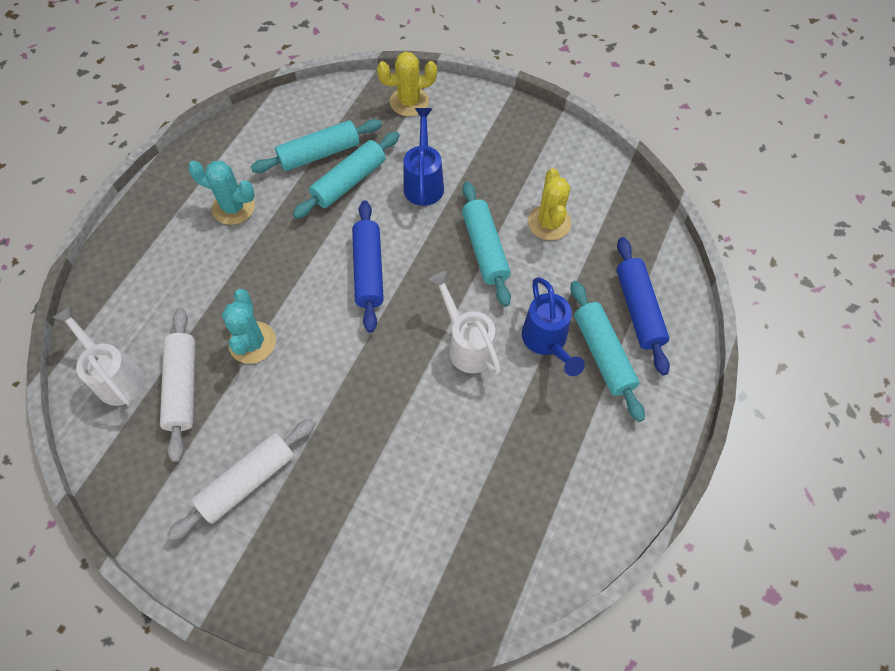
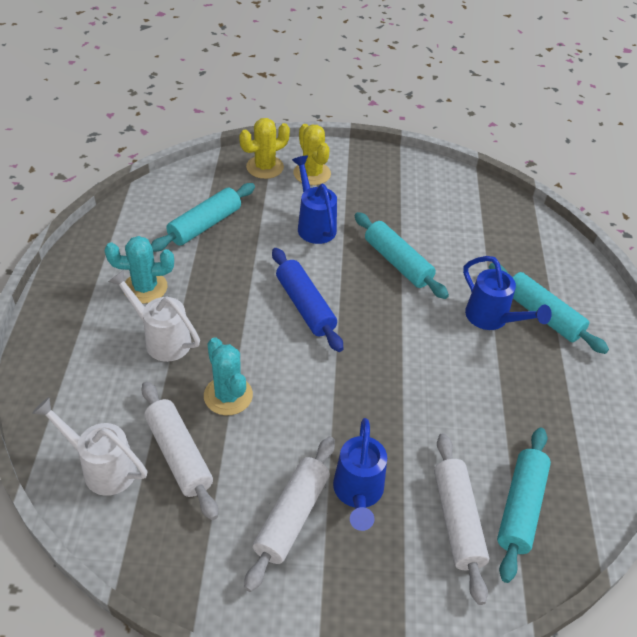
camera: 25 degrees left, 15 degrees down
turquoise rolling pin [293,132,400,219] -> turquoise rolling pin moved to [497,428,551,583]
white watering can [429,271,501,375] -> white watering can moved to [108,270,200,362]
yellow cactus [528,168,571,240] -> yellow cactus moved to [294,124,331,185]
blue rolling pin [617,237,670,375] -> none
none -> blue watering can [333,418,387,531]
none -> white rolling pin [434,433,489,605]

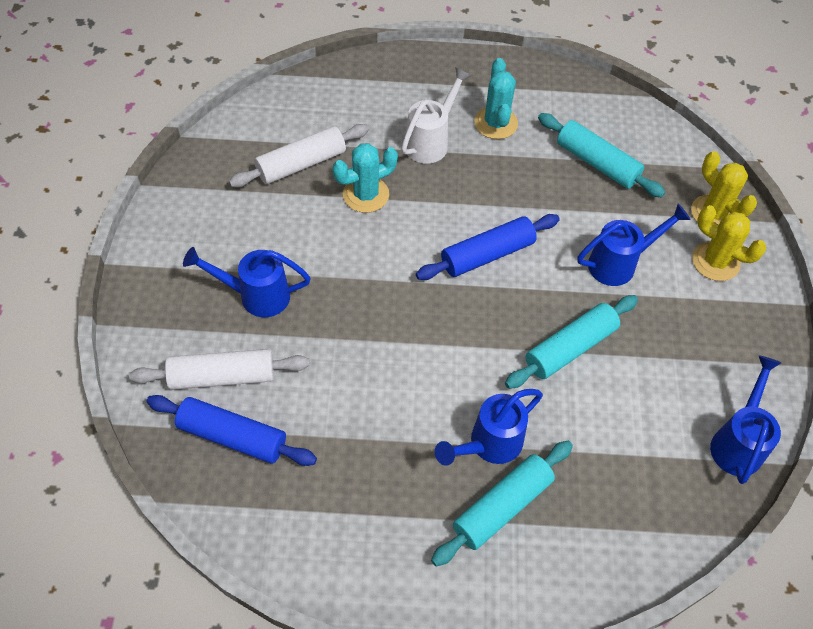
camera: 90 degrees right, 10 degrees up
white watering can [32,397,147,496] -> none
white rolling pin [244,437,335,592] -> none
yellow cactus [294,124,331,185] -> yellow cactus turned 60 degrees clockwise [692,205,766,281]
turquoise rolling pin [497,428,551,583] -> blue rolling pin [146,395,317,466]
none -> blue watering can [710,355,781,484]

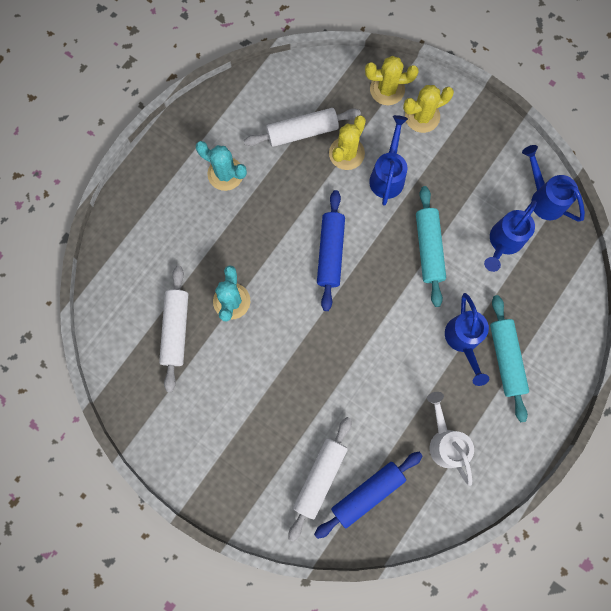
camera: 55 degrees left, 20 degrees up
blue watering can [183,247,311,317] -> blue watering can moved to [484,201,537,272]
white watering can [401,67,471,164] -> white watering can moved to [427,392,474,486]
turquoise rolling pin [538,113,665,198] -> white rolling pin [244,108,361,147]
none -> yellow cactus [329,116,366,170]

